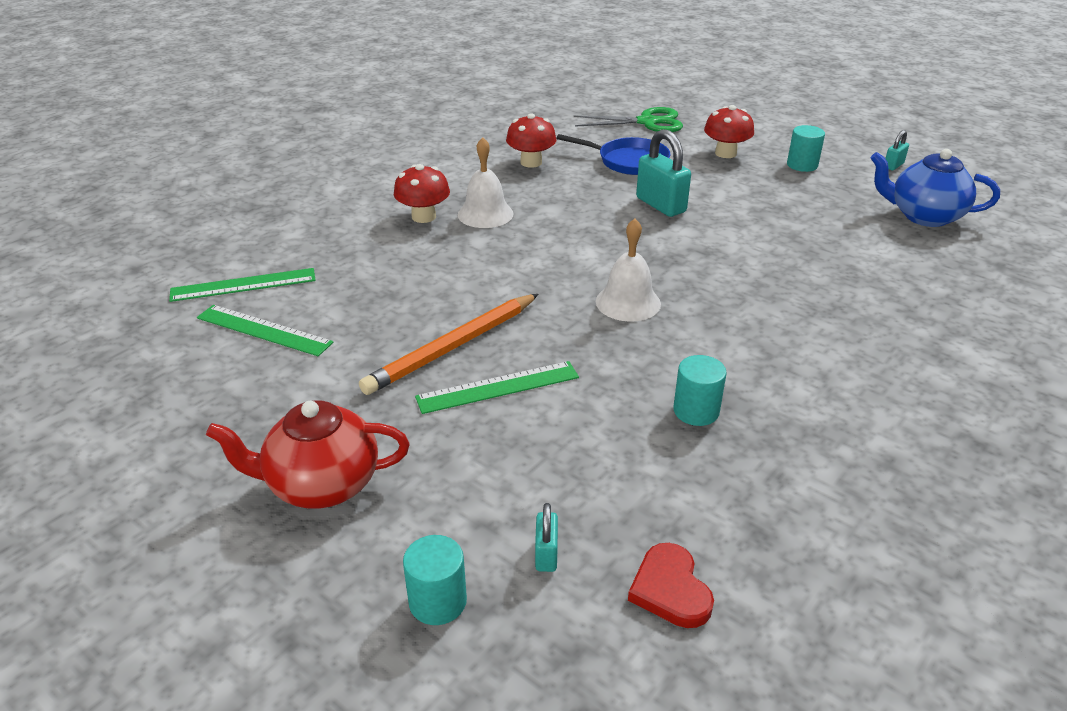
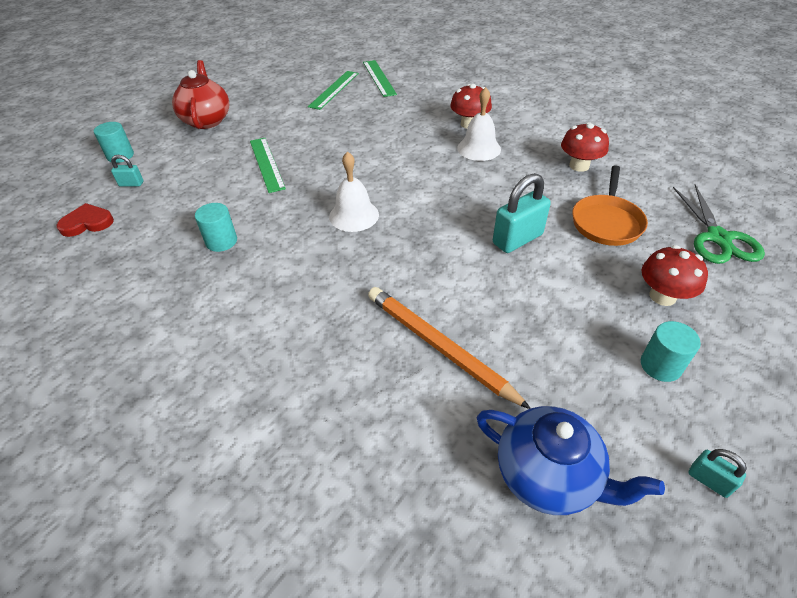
camera: 90 degrees right, 10 degrees up
orange pencil [359,294,538,395] -> orange pencil moved to [368,287,530,409]
blue pan [557,134,670,175] -> orange pan [572,165,648,246]
blue teapot [870,149,1000,227] -> blue teapot turned 105 degrees clockwise [477,406,665,515]

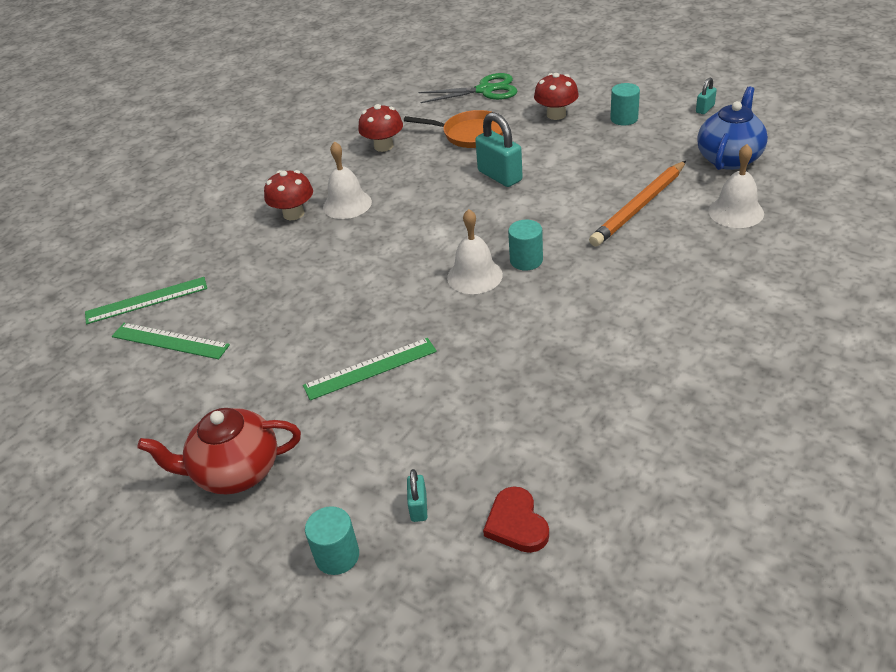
camera: 90 degrees left, 5 degrees down
turquoise cylinder [195,203,237,252] -> turquoise cylinder moved to [508,220,543,271]
none -> white bell [709,144,764,228]

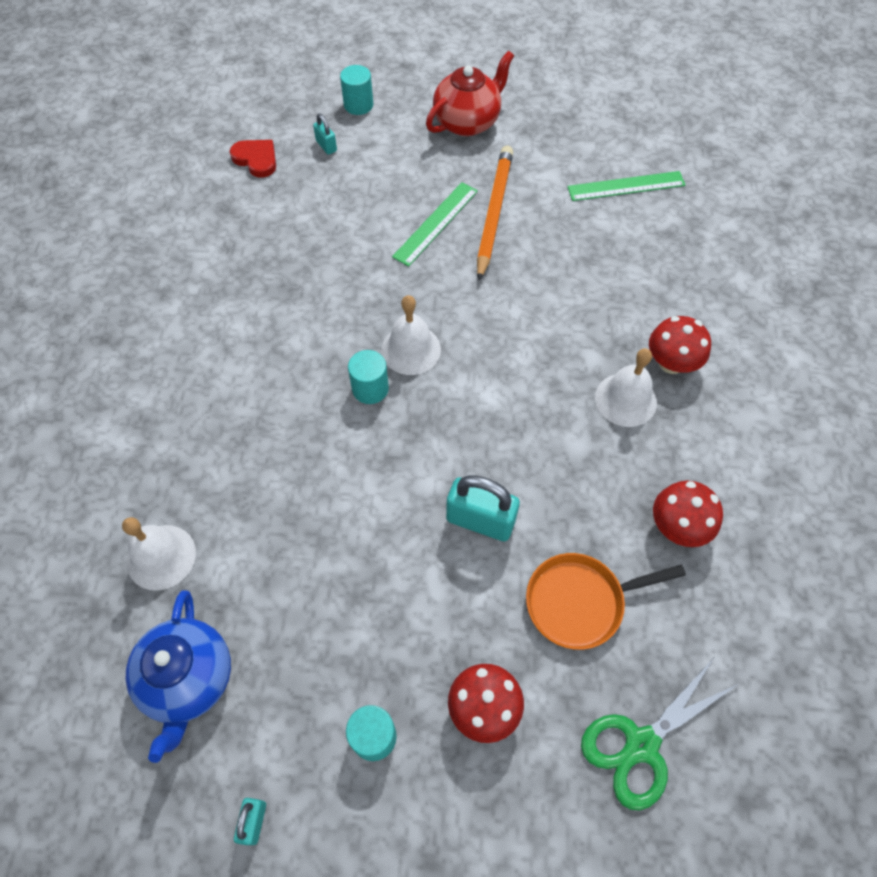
camera: 145 degrees right, 20 degrees up
green ruler [85,277,207,324] -> none
orange pencil [589,161,686,247] -> orange pencil moved to [477,146,513,281]

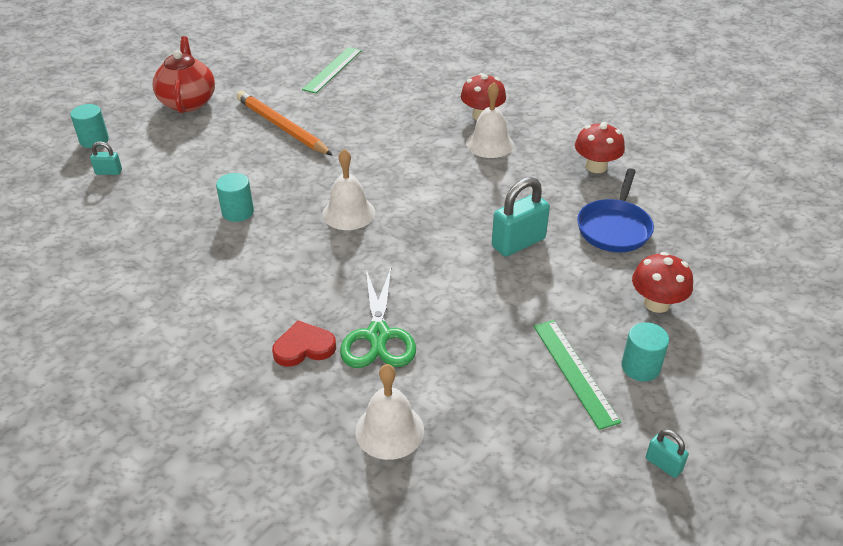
camera: 55 degrees left, 20 degrees down
blue teapot [126,591,231,763] -> none
red heart [230,140,276,178] -> red heart moved to [272,320,336,367]
turquoise cylinder [348,350,389,404] -> turquoise cylinder moved to [216,173,254,222]
green ruler [392,182,478,266] -> green ruler moved to [534,320,621,430]
orange pan [526,553,686,650] -> blue pan [577,168,654,252]
green scissors [581,658,738,810] -> green scissors moved to [340,268,416,368]

